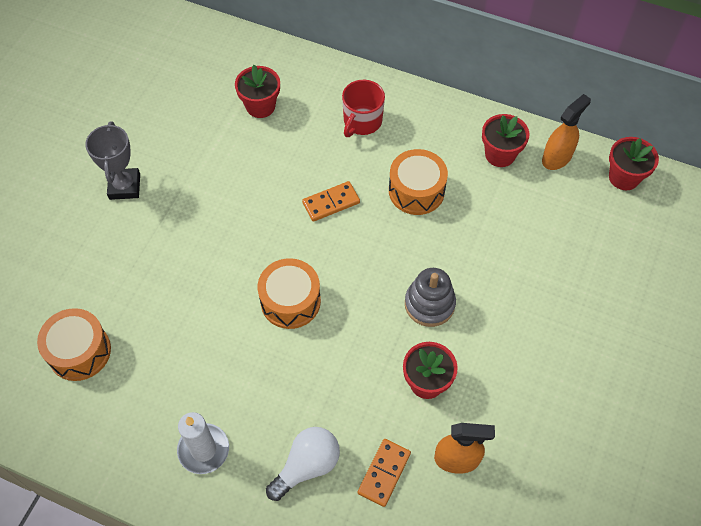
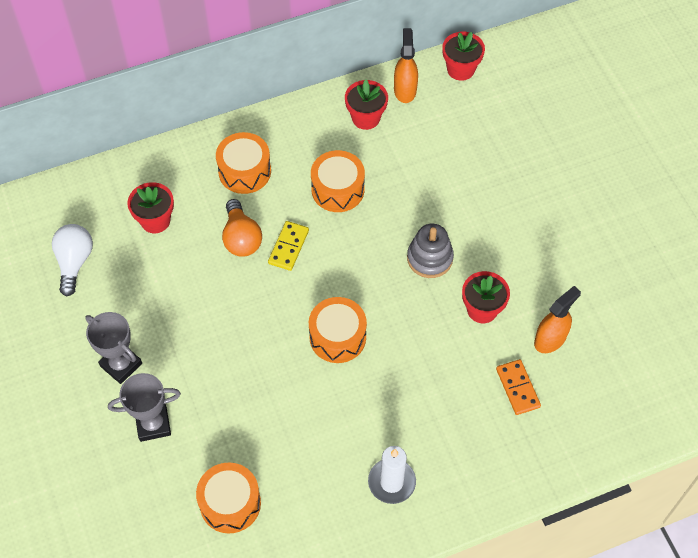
camera: 45 degrees left, 0 degrees up
white light bulb [266,427,340,501] -> white light bulb moved to [52,224,93,296]
orange domino [302,181,360,222] -> yellow domino [268,221,309,271]
red mug [342,80,385,137] -> orange drum [216,132,271,194]
none -> grey trophy [108,373,181,442]
none -> orange light bulb [222,199,262,257]

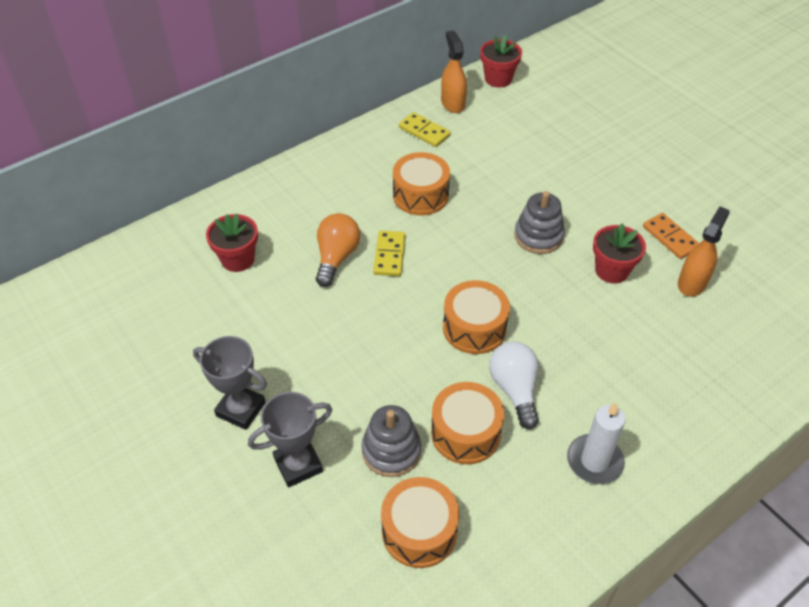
camera: 15 degrees left, 10 degrees down
white light bulb [52,224,93,296] -> white light bulb moved to [489,342,539,429]
orange drum [216,132,271,194] -> orange drum moved to [431,382,504,464]
orange light bulb [222,199,262,257] -> orange light bulb turned 135 degrees counterclockwise [316,213,360,287]
red flower pot [345,79,388,130] -> yellow domino [399,112,451,147]
orange domino [496,359,541,415] -> orange domino moved to [643,213,699,259]
none -> grey stacking toy [361,405,421,477]

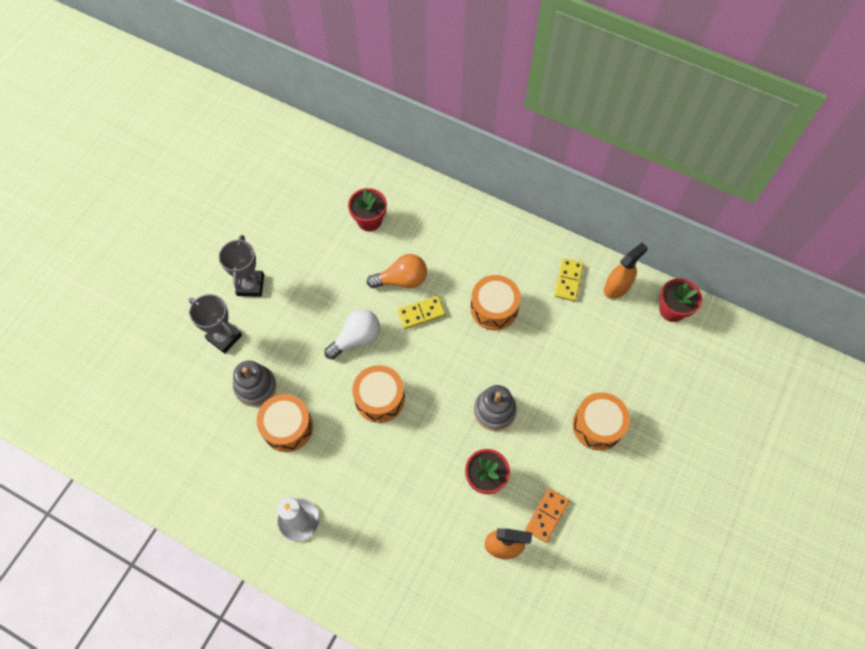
camera: 65 degrees right, 15 degrees up
orange drum [381,477,459,568] -> orange drum moved to [573,392,630,450]
white light bulb [489,342,539,429] -> white light bulb moved to [325,309,380,360]

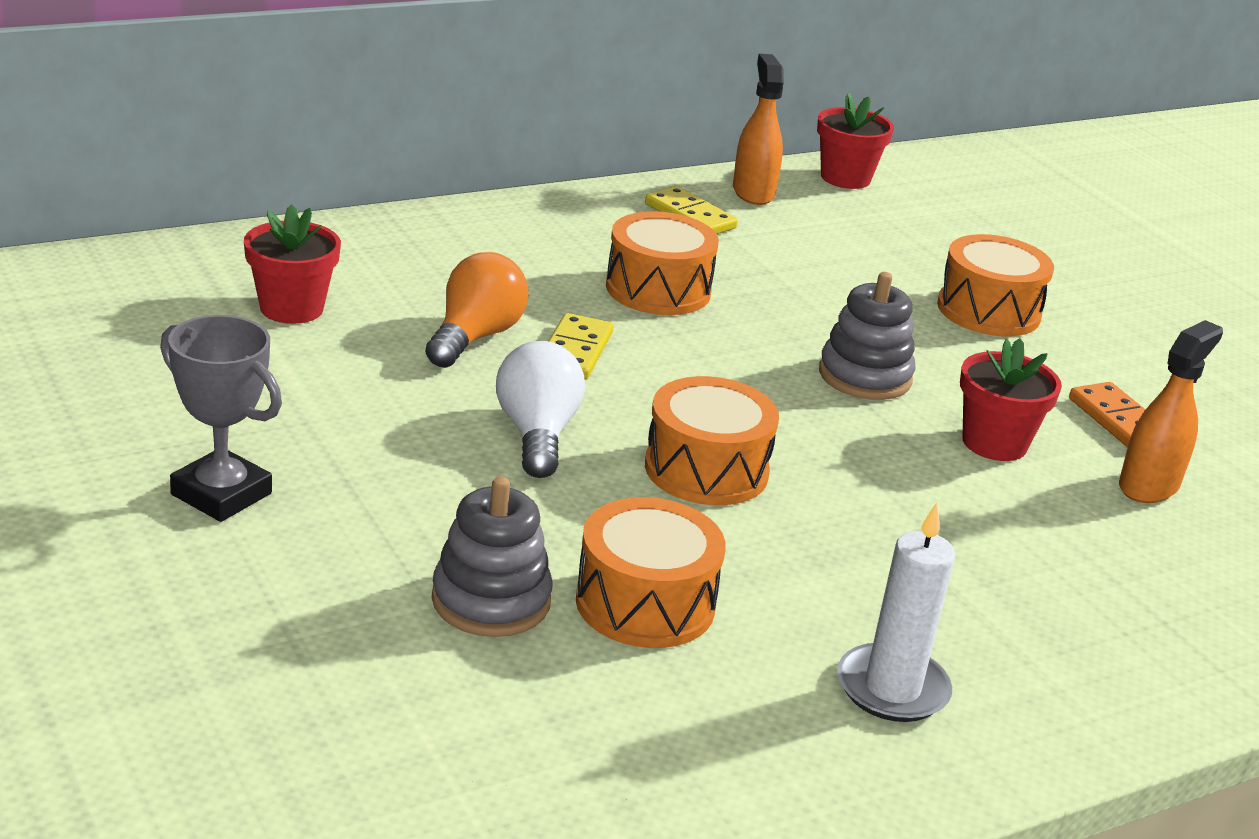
camera: 60 degrees left, 35 degrees down
grey trophy [189,294,242,354] -> none

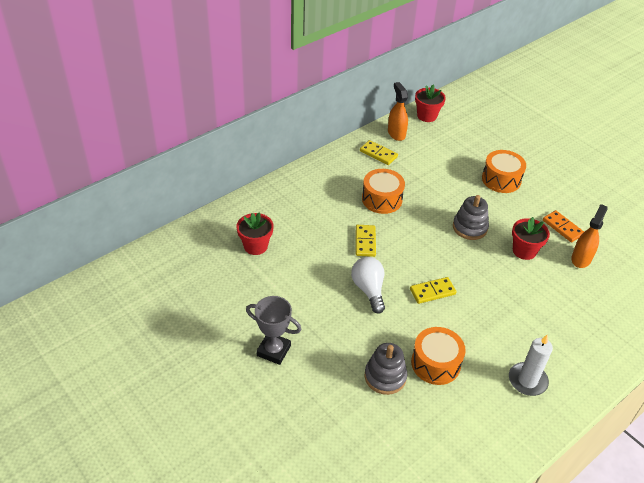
camera: 10 degrees left, 15 degrees up
orange light bulb [425,252,529,368] -> none
orange drum [645,376,779,505] -> yellow domino [410,277,456,304]

